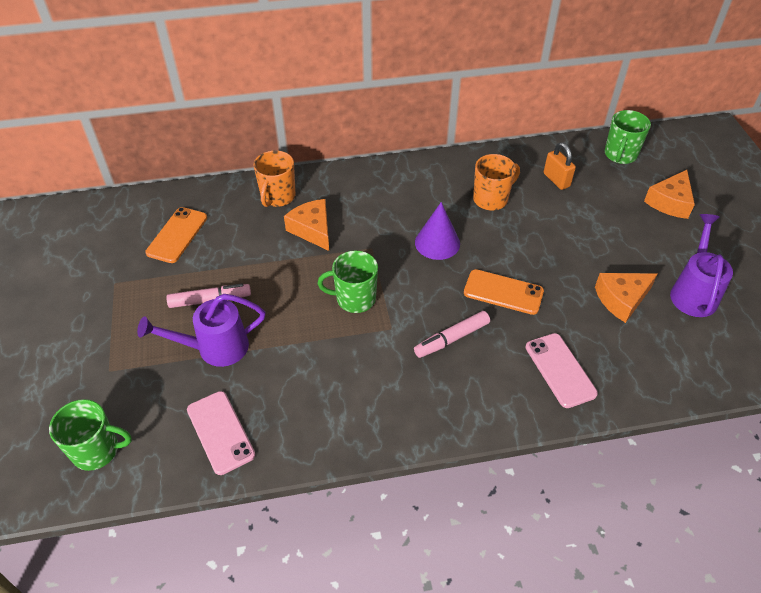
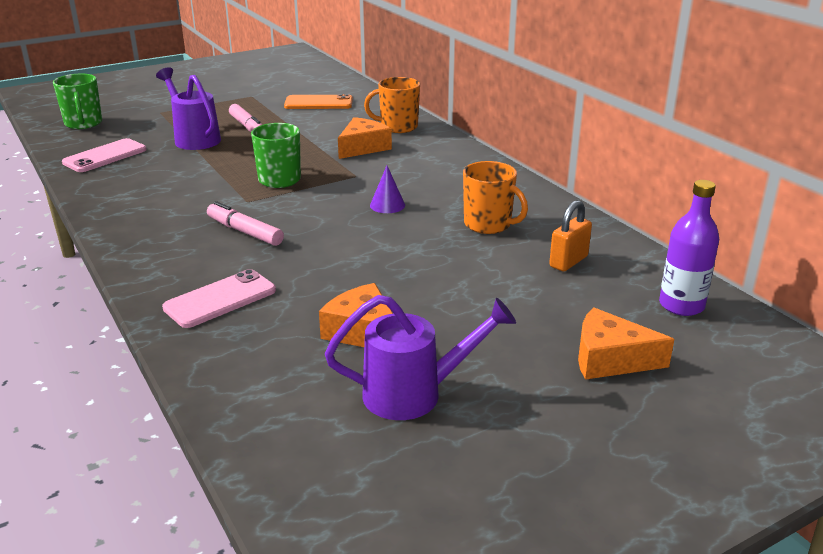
camera: 70 degrees right, 20 degrees down
purple cone [415,202,460,260] -> purple cone [370,166,405,213], size x0.64
orange phone [464,269,544,315] -> none
green mug [605,110,651,164] -> purple bottle [659,180,719,316]

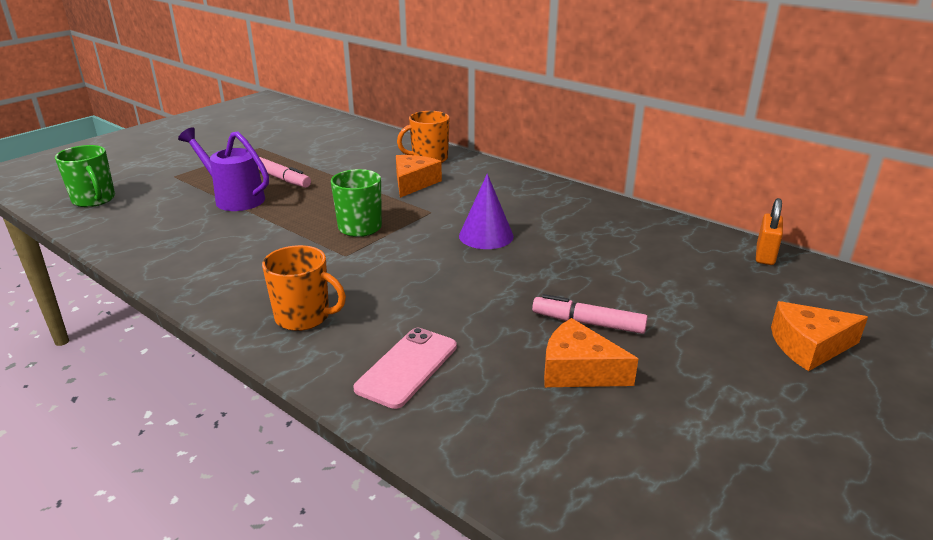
camera: 20 degrees left, 0 degrees up
pink phone [62,138,146,172] -> none
pink marker [207,201,284,246] -> pink marker moved to [532,294,648,334]
orange phone [284,94,353,109] -> none
purple watering can [325,295,516,420] -> none
purple cone [370,166,405,213] -> purple cone [459,174,514,249], size x1.56
orange mug [463,161,528,234] -> orange mug moved to [262,245,346,331]
orange padlock [549,200,592,271] -> orange padlock moved to [756,198,783,265]
purple bottle [659,180,719,316] -> none

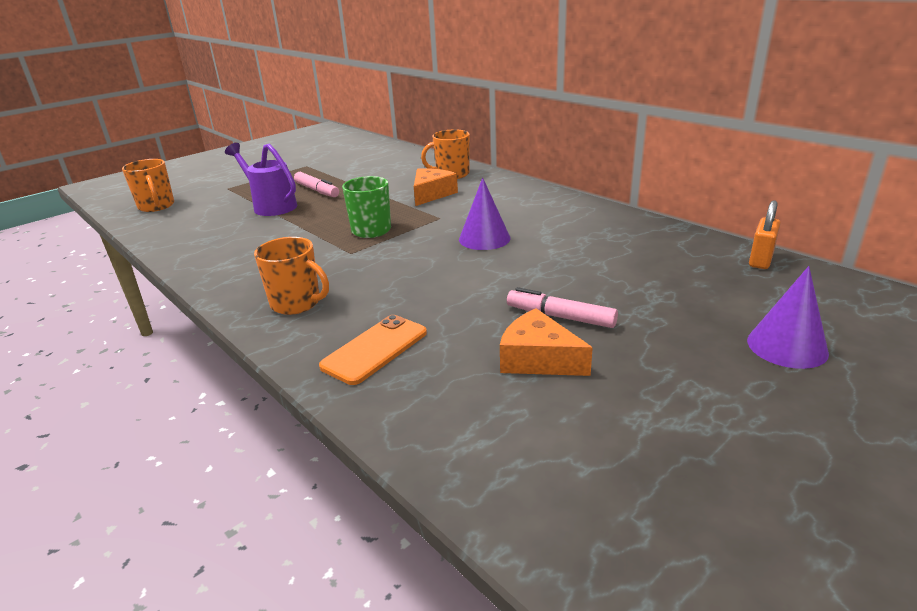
camera: 10 degrees right, 0 degrees up
green mug [55,145,115,207] -> orange mug [122,159,174,212]
pink phone [354,328,457,409] -> orange phone [319,315,427,385]
orange cheese [771,301,868,371] -> purple cone [747,266,829,369]

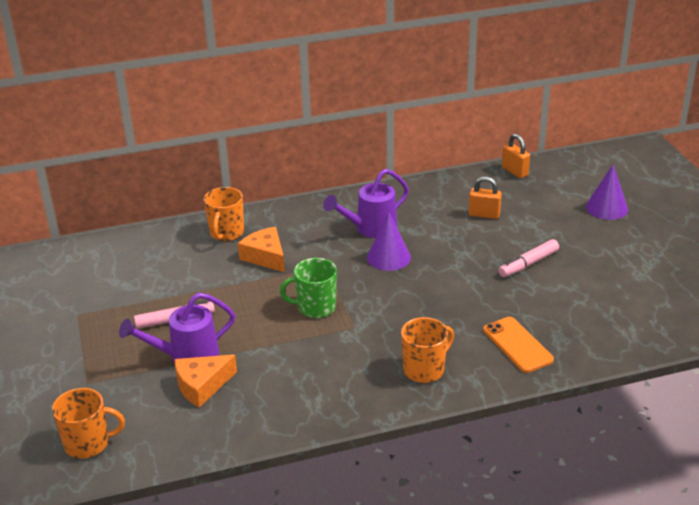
camera: 65 degrees left, 5 degrees up
orange cheese [500,308,593,376] -> orange cheese moved to [175,355,237,407]
none -> purple watering can [323,169,409,238]
none -> orange padlock [468,176,502,219]

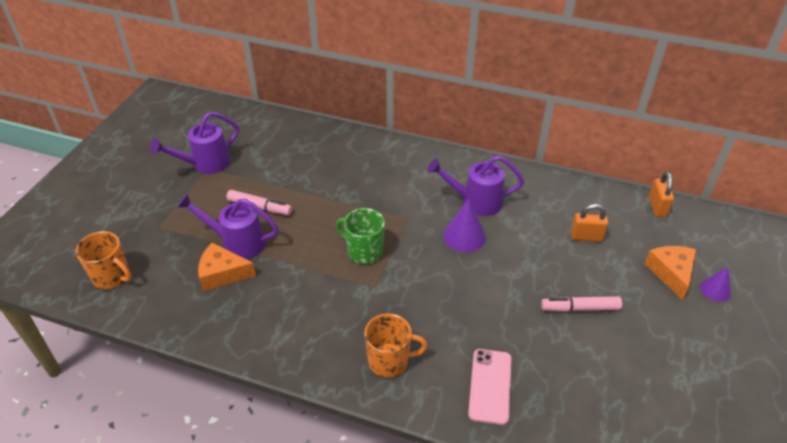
camera: 35 degrees right, 10 degrees up
orange mug [204,187,244,241] -> none
orange cheese [238,227,285,272] -> orange cheese moved to [644,246,696,300]
orange padlock [468,176,502,219] -> orange padlock turned 45 degrees counterclockwise [571,204,609,242]
orange phone [483,317,554,373] -> pink phone [468,349,512,425]
purple cone [586,165,628,220] -> purple cone [700,267,731,302], size x0.64
none -> purple watering can [150,112,239,174]

